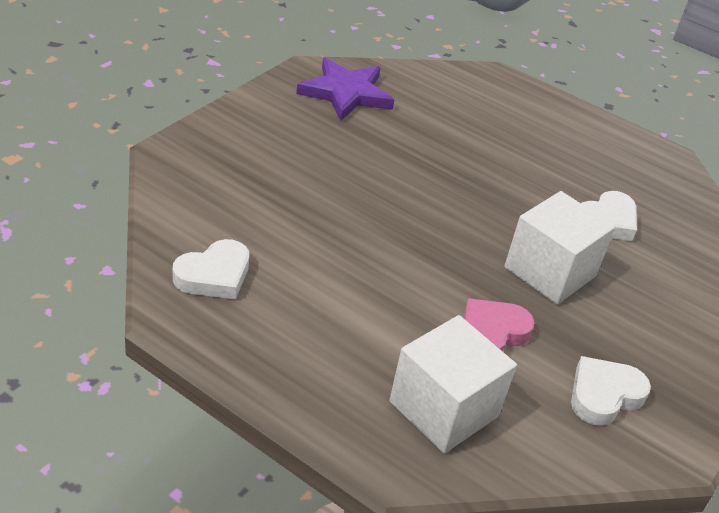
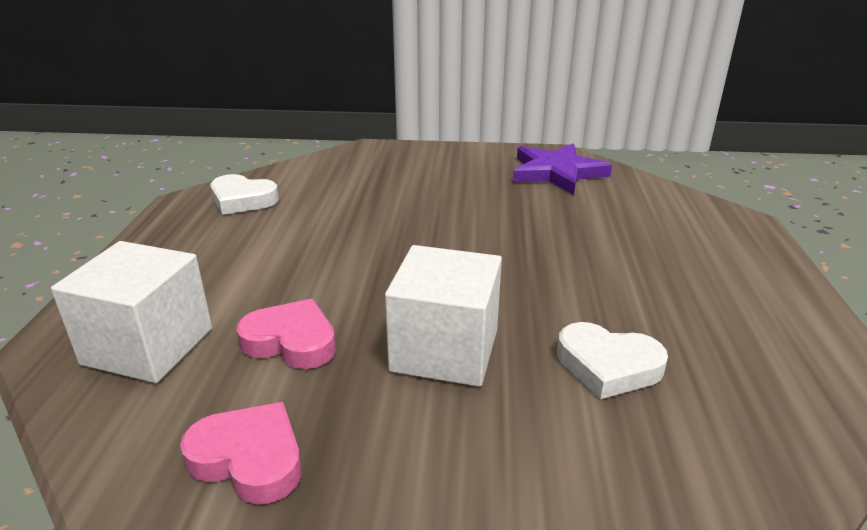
camera: 65 degrees right, 10 degrees down
white heart [571,356,651,426] -> pink heart [180,402,302,505]

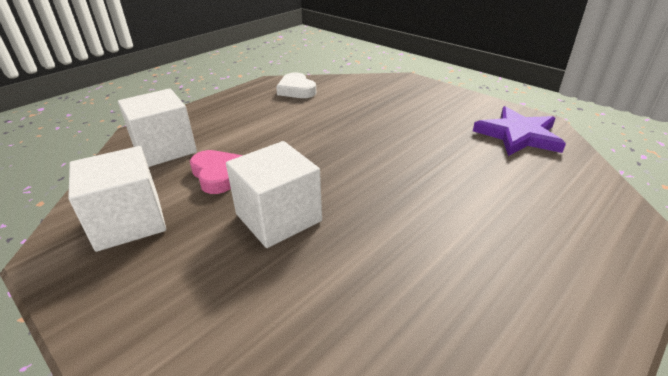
camera: 40 degrees right, 5 degrees up
pink heart [180,402,302,505] -> white cube [68,146,166,252]
white heart [557,322,668,399] -> none

